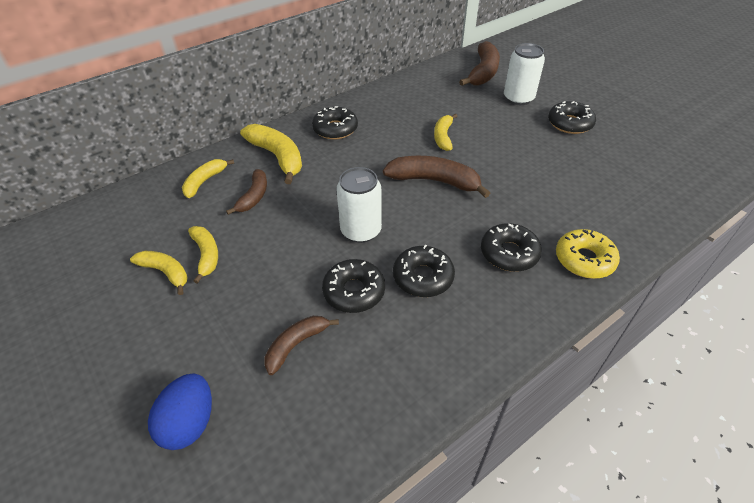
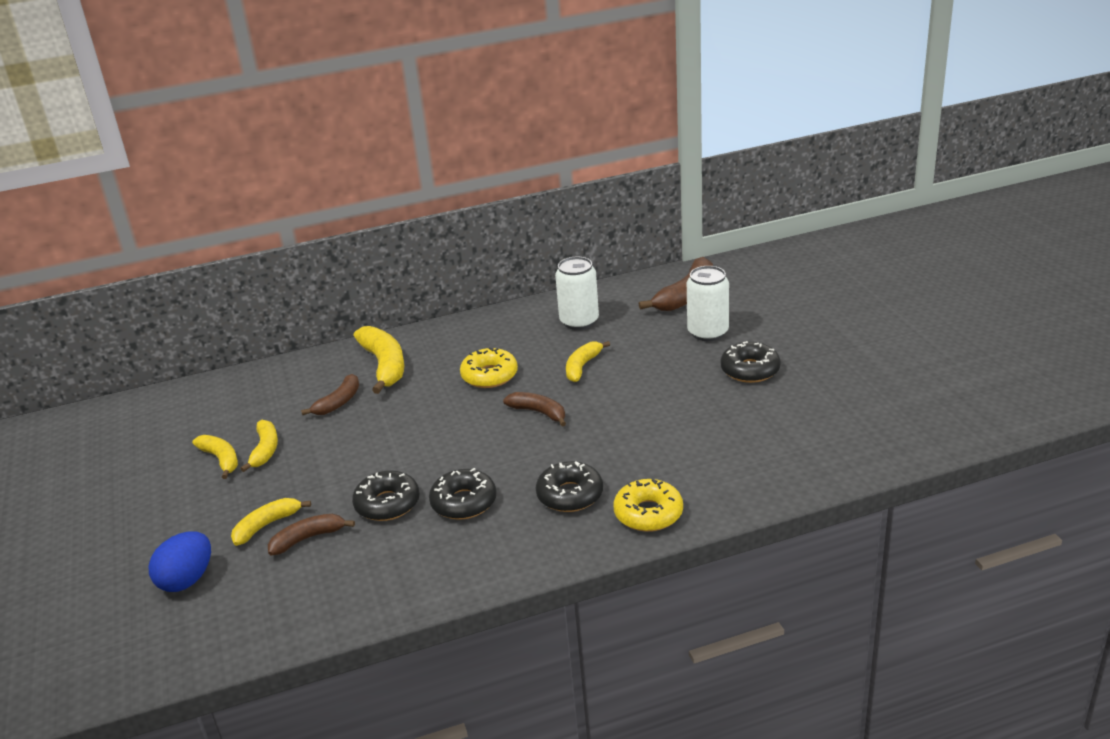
camera: 20 degrees right, 15 degrees down
yellow banana [182,159,234,198] -> yellow banana moved to [231,498,311,546]
black donut [312,106,358,139] -> none
white can [336,167,382,243] -> white can moved to [555,257,599,330]
brown banana [383,156,490,198] -> brown banana [503,392,566,427], size x0.62
none -> yellow donut [460,348,518,388]

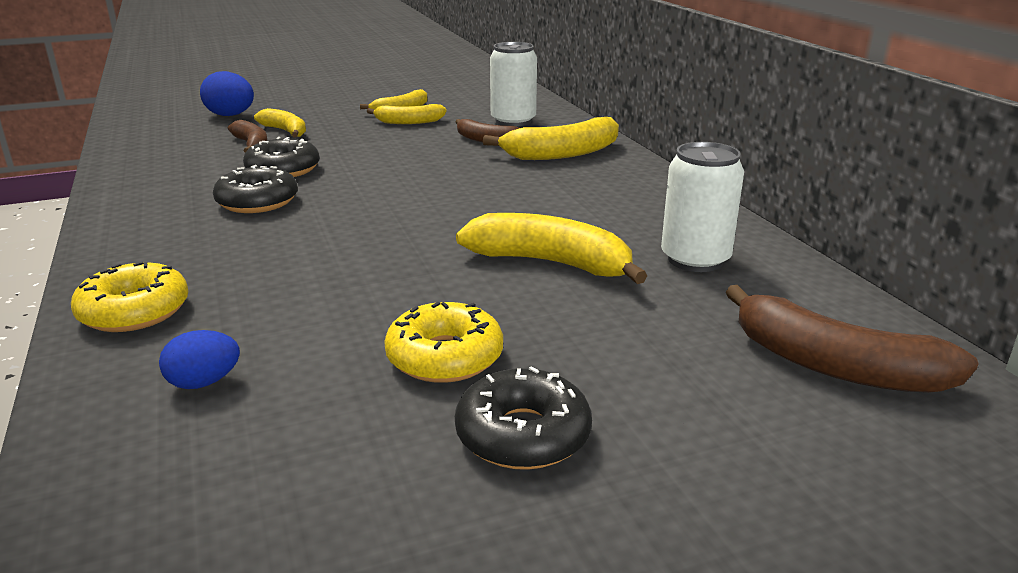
camera: 85 degrees right, 5 degrees down
yellow donut [460,348,518,388] -> yellow donut moved to [384,302,503,383]
brown banana [503,392,566,427] -> none
black donut [536,461,603,512] -> none
yellow banana [566,341,610,382] -> yellow banana [456,213,647,284], size x1.62
white can [687,266,729,341] -> white can moved to [490,42,537,127]
none -> blue egg [159,330,240,389]

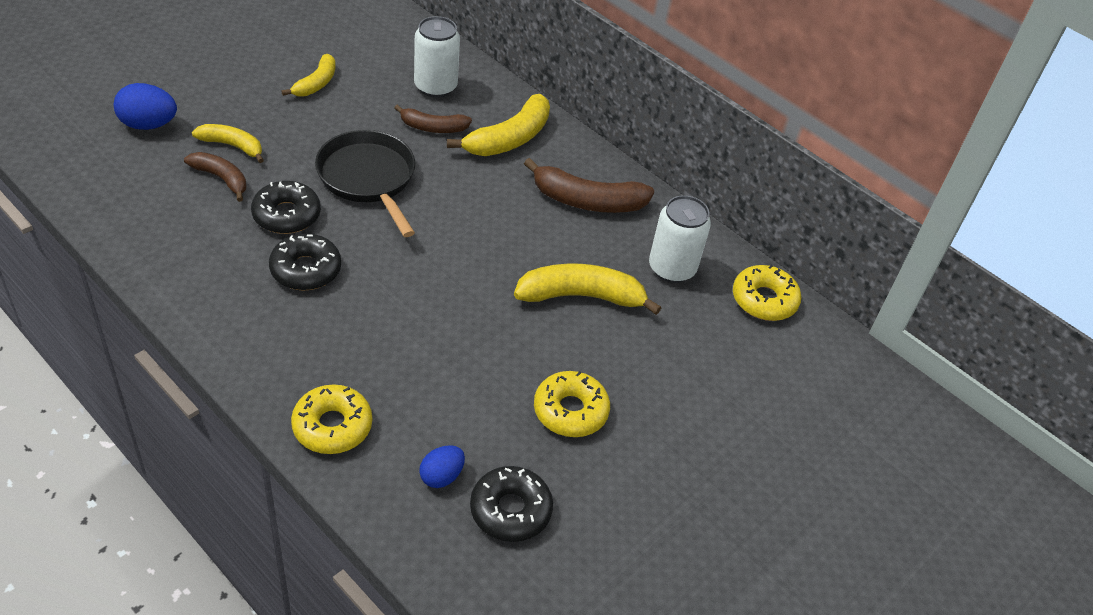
camera: 30 degrees left, 20 degrees up
yellow banana [367,104,446,124] -> none
black donut [455,366,592,470] -> black donut moved to [470,466,553,542]
brown banana [726,285,979,393] -> brown banana moved to [524,158,654,213]
none -> black pan [315,130,415,237]
none -> yellow donut [733,265,801,321]

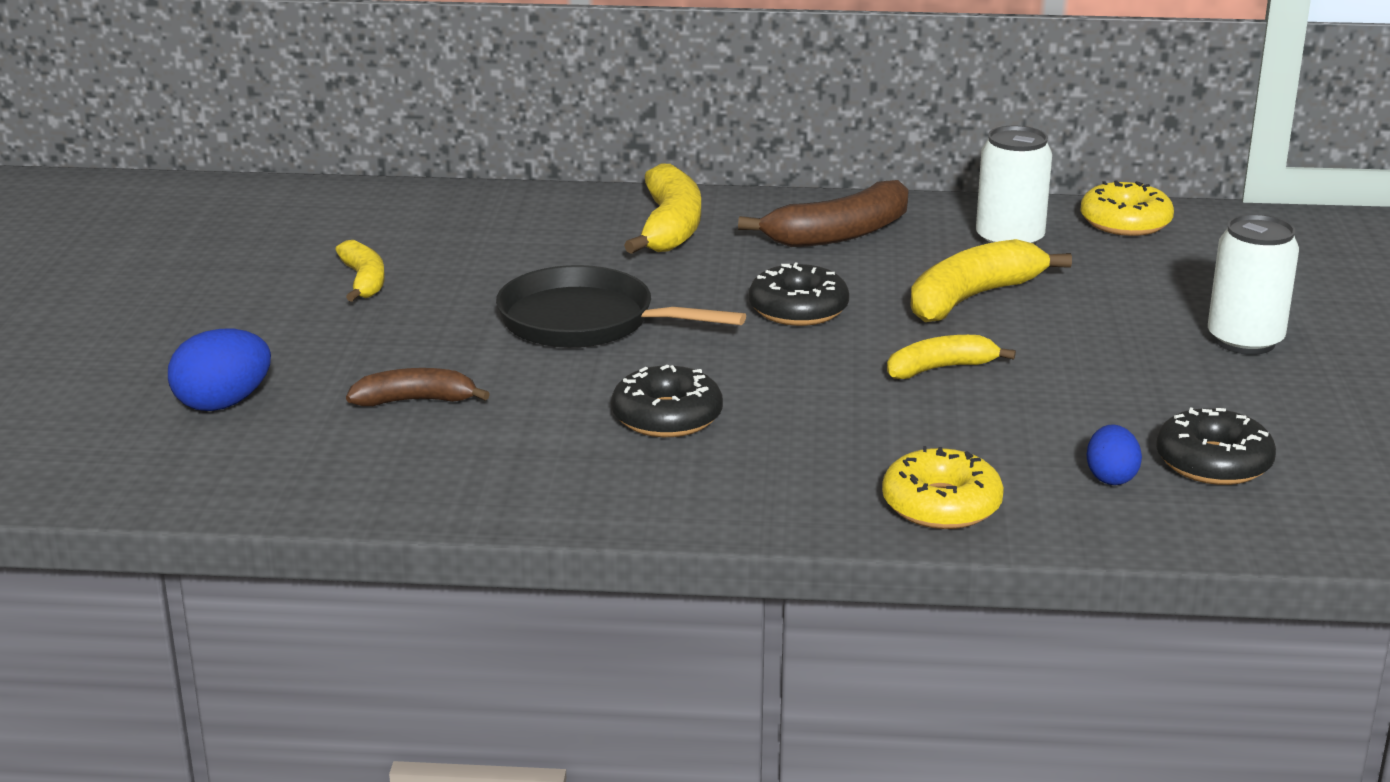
camera: 35 degrees left, 20 degrees down
yellow banana [192,124,264,163] -> yellow banana moved to [887,335,1016,379]
black donut [251,181,321,234] -> black donut moved to [749,262,849,326]
brown banana [394,105,472,133] -> none
white can [414,16,460,98] -> white can moved to [1208,214,1299,355]
yellow donut [534,371,610,437] -> none

